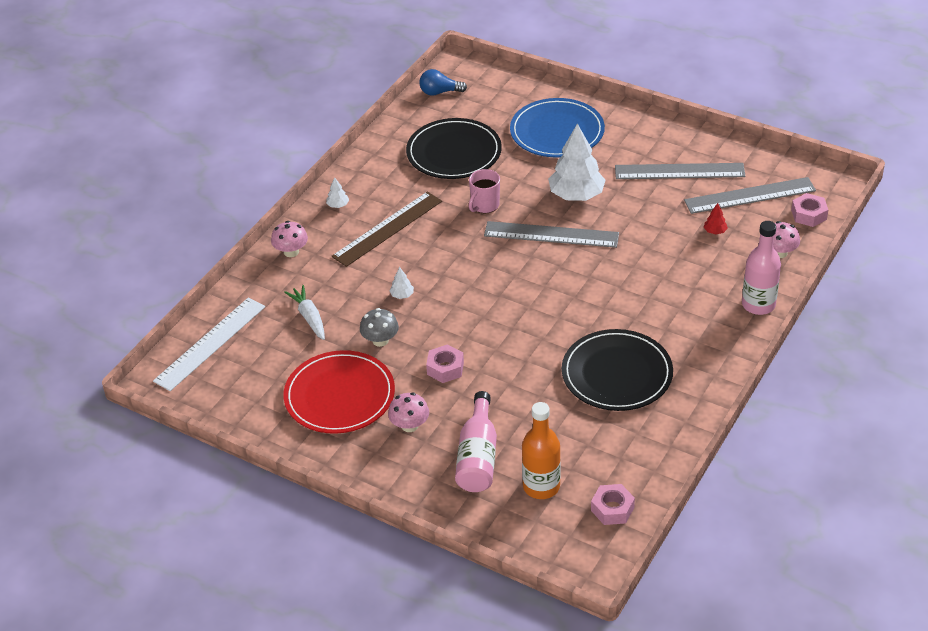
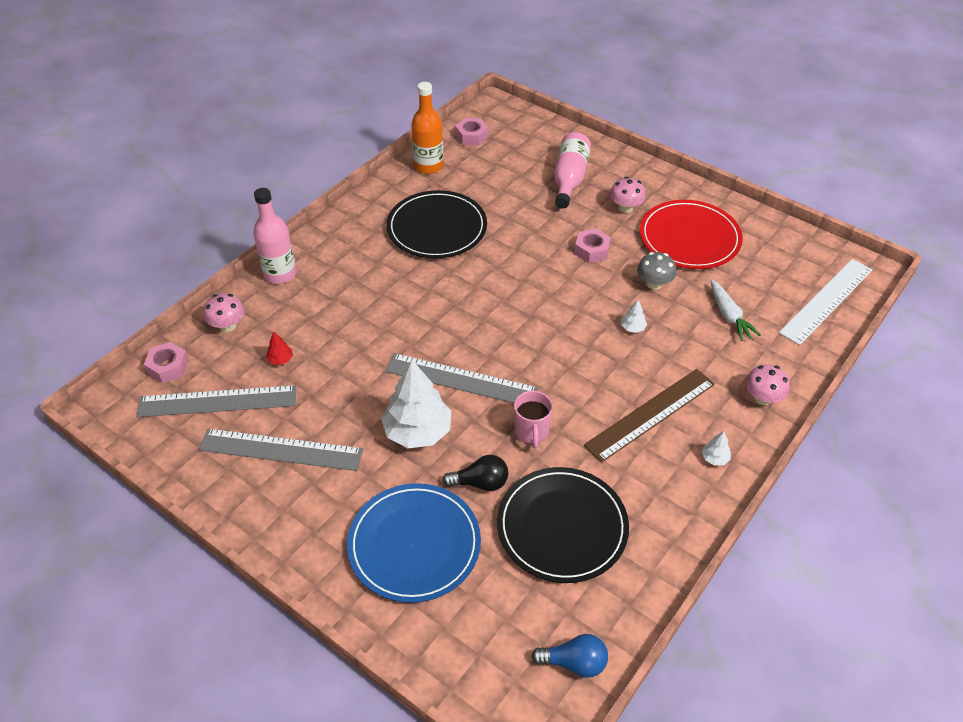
camera: 175 degrees left, 5 degrees up
pink mug [469,169,500,213] -> pink mug turned 135 degrees clockwise [514,391,553,449]
orange bottle [522,402,561,499] -> orange bottle moved to [411,82,444,174]
none -> black light bulb [443,455,508,491]

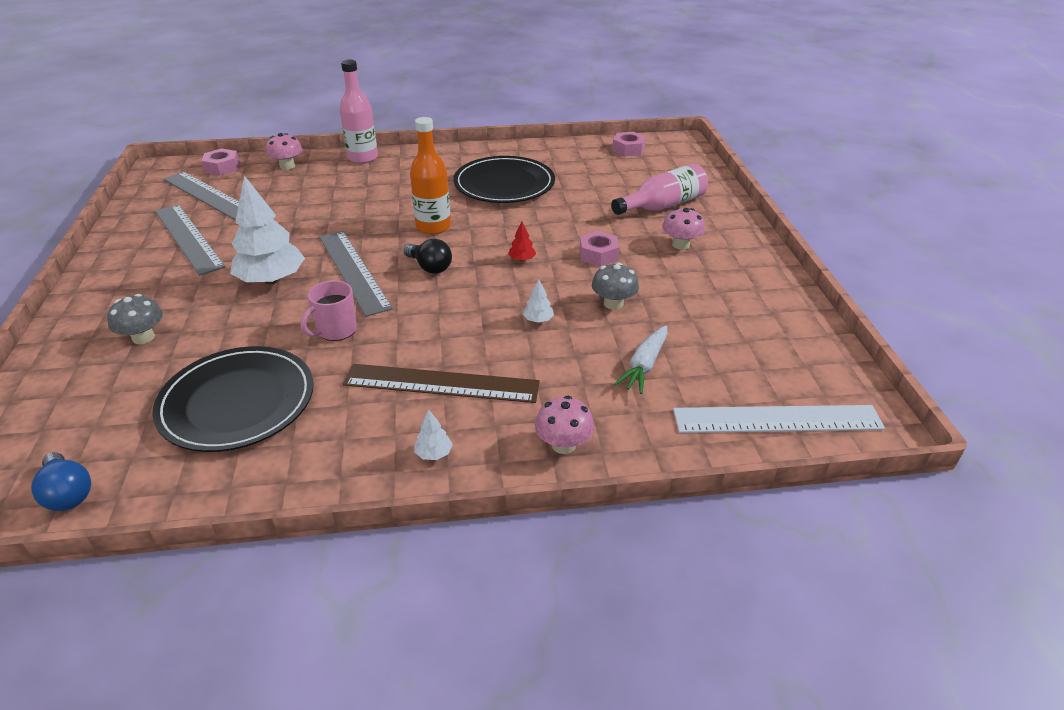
camera: 45 degrees right, 10 degrees down
red tree [266,332,293,365] -> red tree moved to [508,221,536,261]
blue plate [347,483,481,603] -> grey mushroom [107,294,163,344]
orange bottle [411,82,444,174] -> orange bottle moved to [410,117,451,234]
black light bulb [443,455,508,491] -> black light bulb moved to [404,239,452,274]
red plate [640,200,743,269] -> none

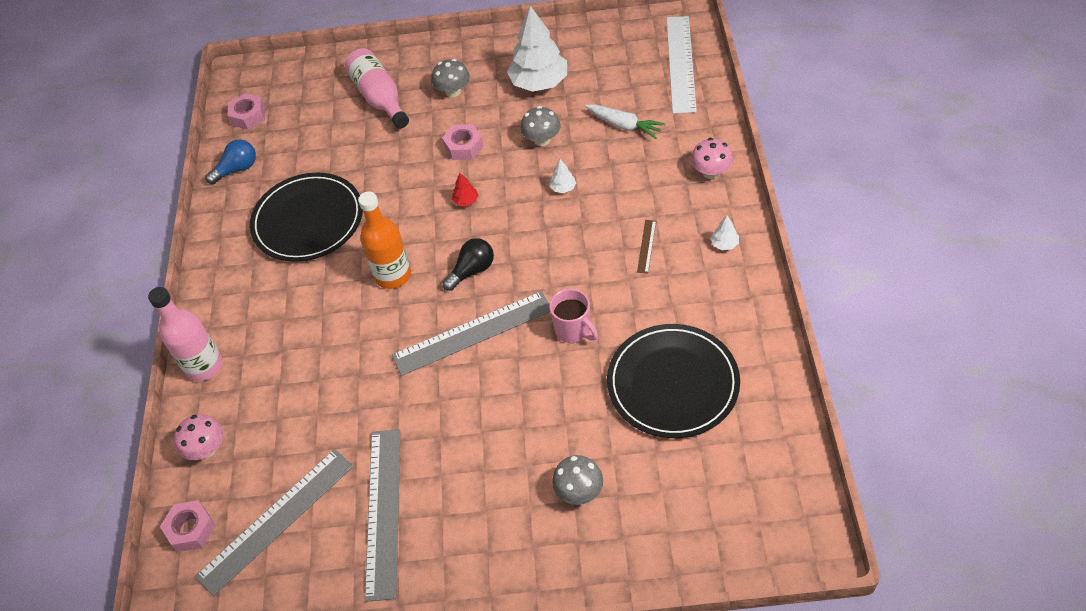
camera: 80 degrees left, 15 degrees up
blue light bulb [31,452,91,511] -> blue light bulb moved to [206,139,256,184]
grey ruler [155,204,225,276] -> grey ruler turned 60 degrees counterclockwise [365,429,400,602]
white tree [230,176,305,285] -> white tree moved to [507,6,567,92]
brown ruler [343,364,540,403] -> brown ruler [637,220,656,274], size x0.43
pink mushroom [662,208,705,250] -> grey mushroom [432,59,470,97]

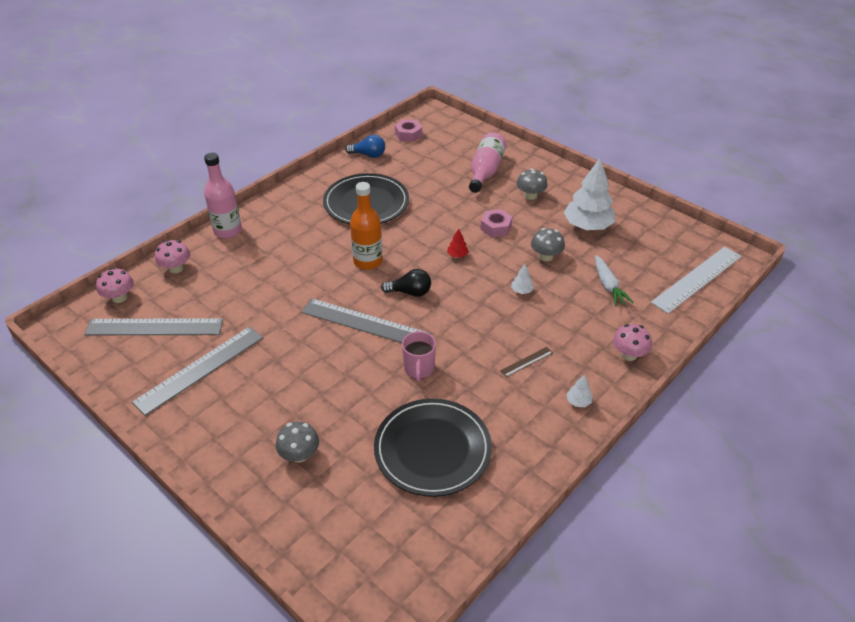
camera: 40 degrees right, 10 degrees down
pink nut [160,500,216,552] -> pink mushroom [96,268,134,303]

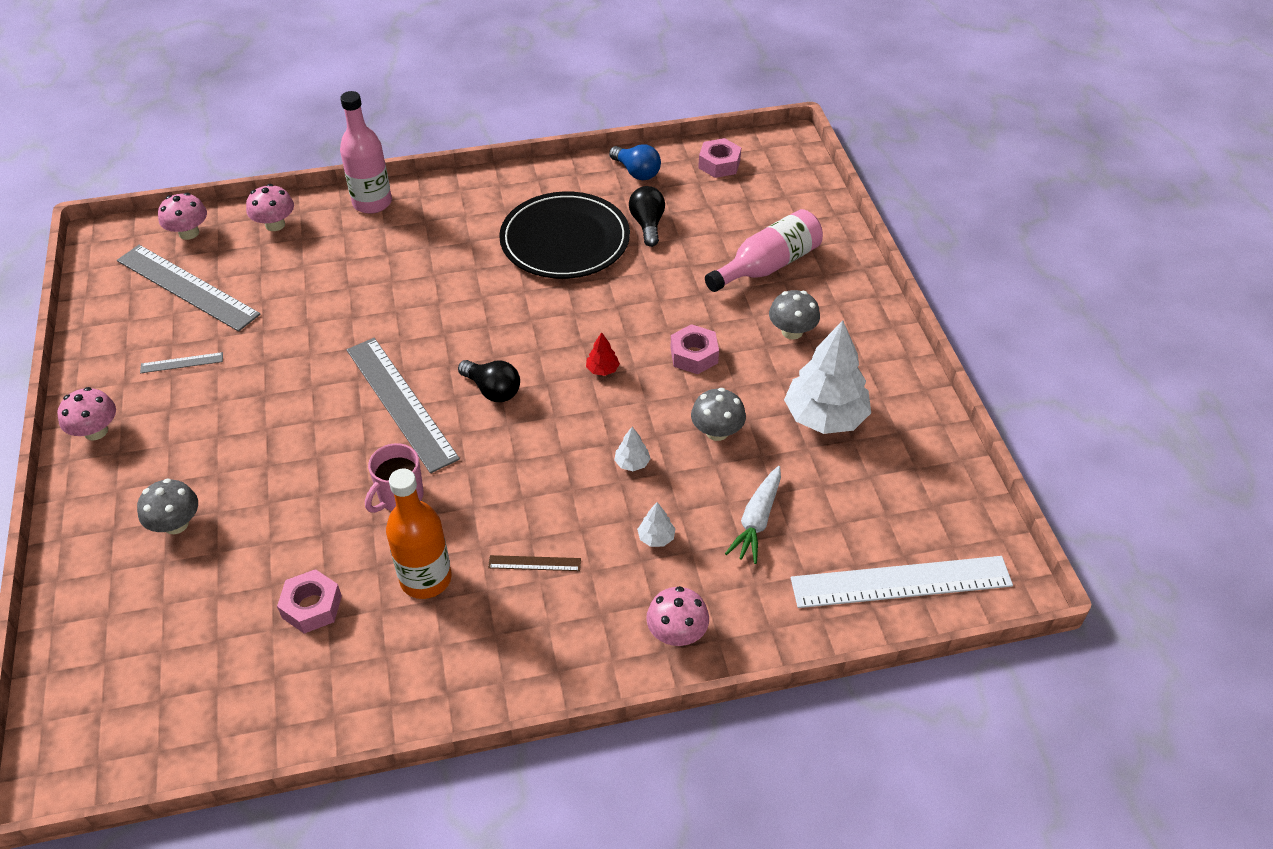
camera: 35 degrees right, 5 degrees up
grey ruler [132,326,263,416] -> grey ruler [140,352,223,373], size x0.43
orange bottle [350,182,383,270] -> orange bottle moved to [386,469,452,599]
black plate [374,399,492,497] -> pink nut [277,569,342,633]
white tree [566,375,593,407] -> white tree moved to [637,502,676,547]
none -> pink mushroom [57,387,116,441]
none -> black light bulb [629,186,665,247]

